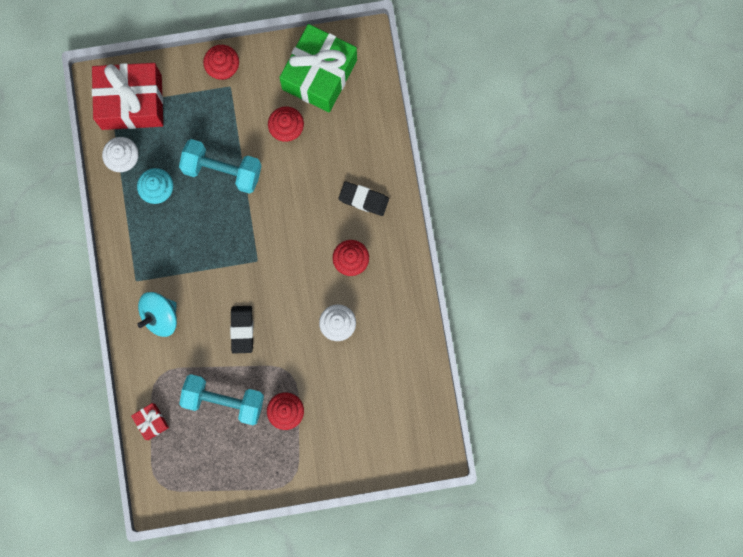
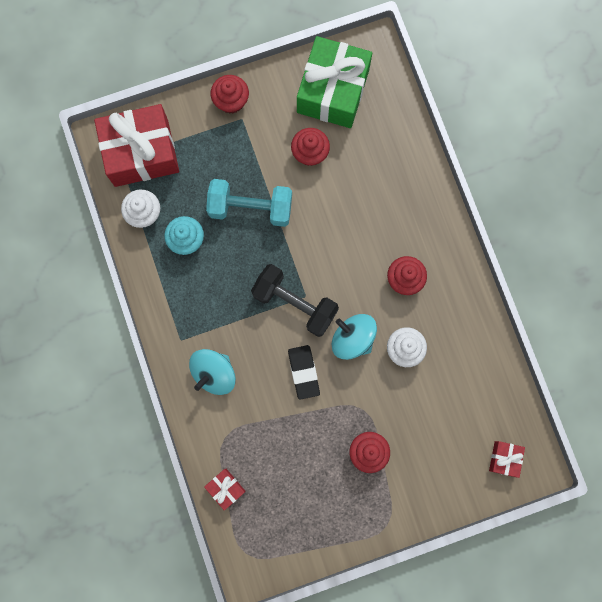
camera: 10 degrees left, 0 degrees up
turquoise dumbbell [179,374,264,425] -> none
black eraser [338,181,389,216] -> none
none -> black dumbbell [251,264,339,337]
none -> turquoise spinning top [332,314,377,360]
none -> red gift [489,441,525,478]

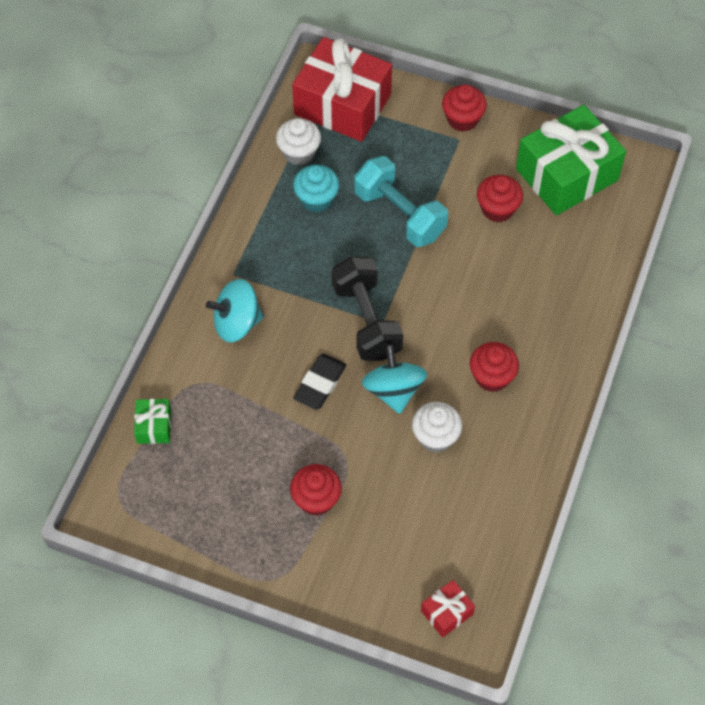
camera: 40 degrees right, 20 degrees down
red gift [204,469,246,511] -> green gift [134,399,171,444]

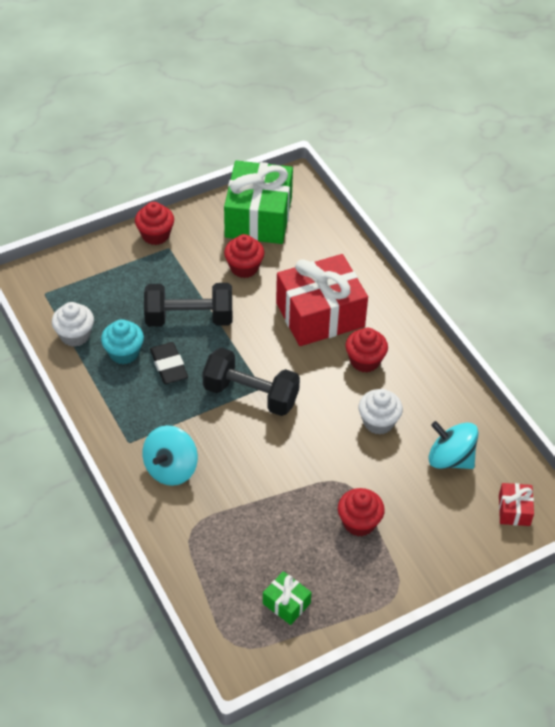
camera: 50 degrees left, 10 degrees down
green gift [134,399,171,444] -> green gift moved to [263,571,312,625]
red gift [292,37,392,142] -> red gift moved to [276,254,368,346]
black eraser [293,354,347,410] -> black eraser moved to [150,342,188,384]
turquoise dumbbell [354,156,448,247] -> black dumbbell [144,283,233,327]
turquoise spinning top [362,344,427,414] -> turquoise spinning top moved to [429,421,478,469]

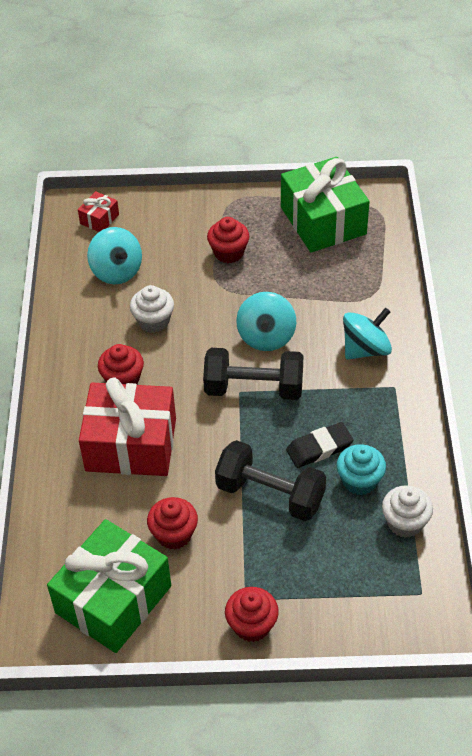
camera: 150 degrees left, 0 degrees up
black eraser [150,342,188,384] -> black eraser turned 60 degrees clockwise [286,422,353,468]
black dumbbell [202,347,300,416] -> black dumbbell turned 45 degrees counterclockwise [203,348,303,400]
green gift [263,571,312,625] -> green gift [281,157,370,252], size x2.29
none -> turquoise spinning top [236,292,296,351]

